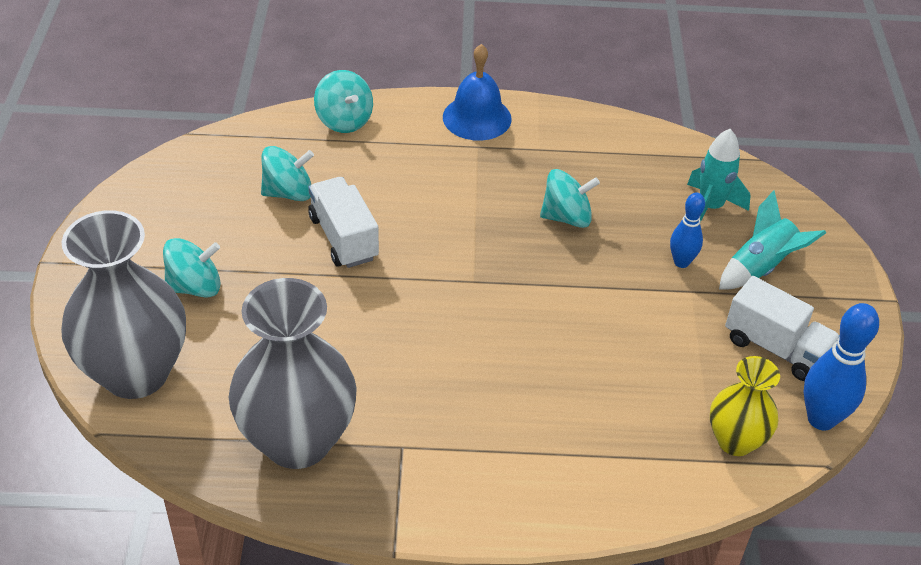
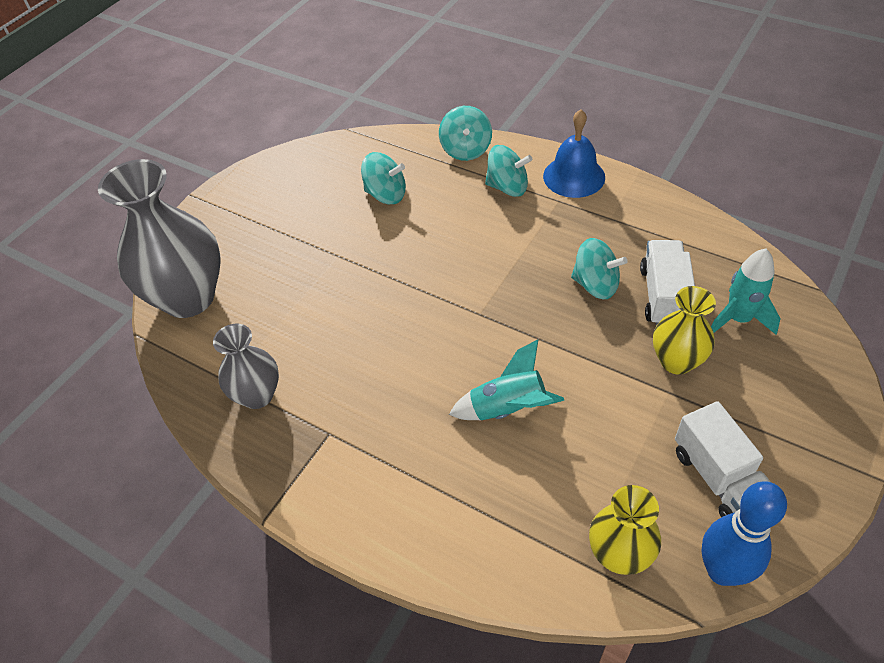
camera: 35 degrees right, 5 degrees up
turquoise spinning top [163,238,221,298] -> turquoise spinning top moved to [485,145,533,197]
grey vase [229,278,357,469] -> grey vase [213,324,279,409], size x0.55
white truck [308,177,379,268] -> white truck moved to [640,240,695,326]
blue bowling pin [670,193,705,268] -> yellow vase [653,286,716,375]
turquoise rocket [719,191,826,289] -> turquoise rocket moved to [449,339,565,420]

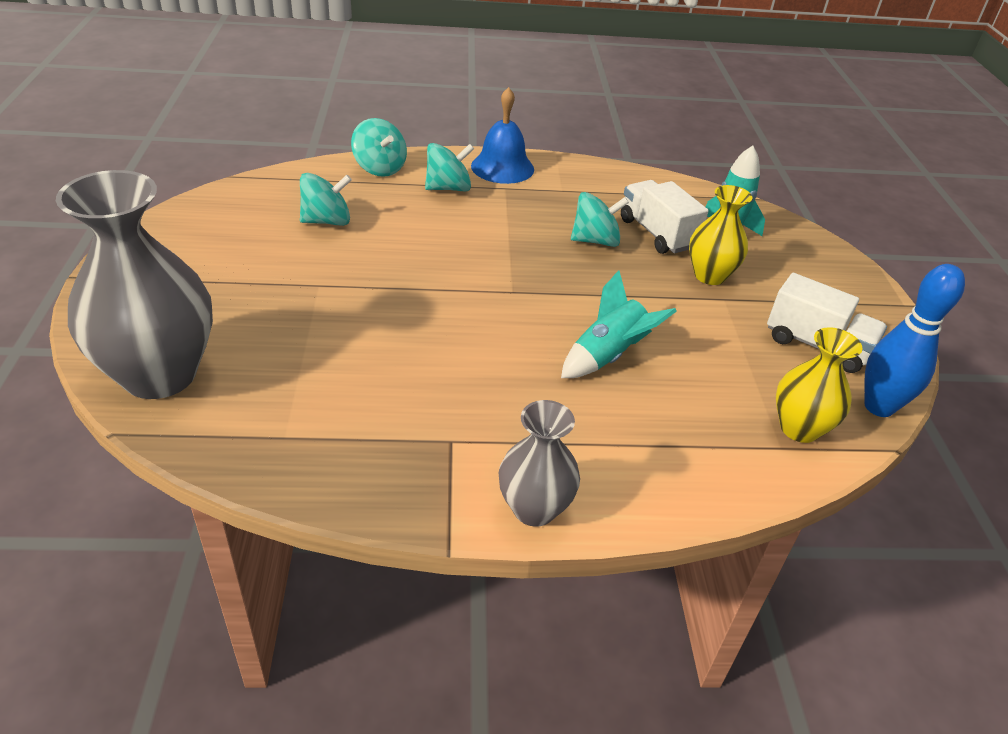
camera: 40 degrees left, 10 degrees down
grey vase [213,324,279,409] -> grey vase moved to [499,400,580,527]

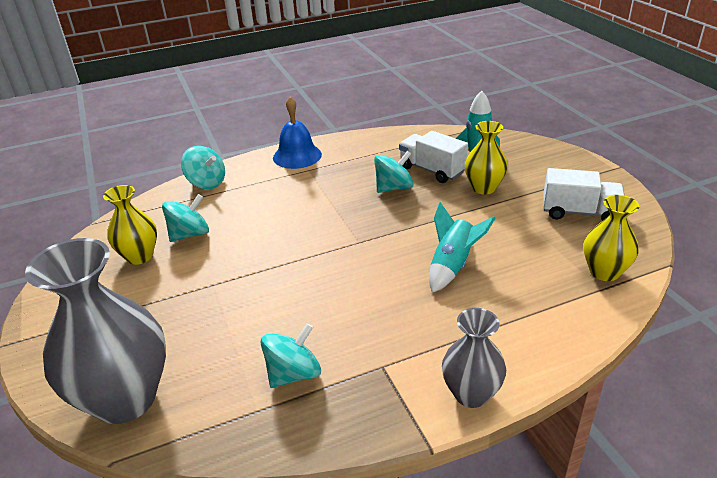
camera: 15 degrees left, 5 degrees down
turquoise spinning top [425,143,474,191] -> turquoise spinning top moved to [260,323,321,388]
blue bowling pin [864,264,965,417] -> none
none -> yellow vase [103,185,157,265]

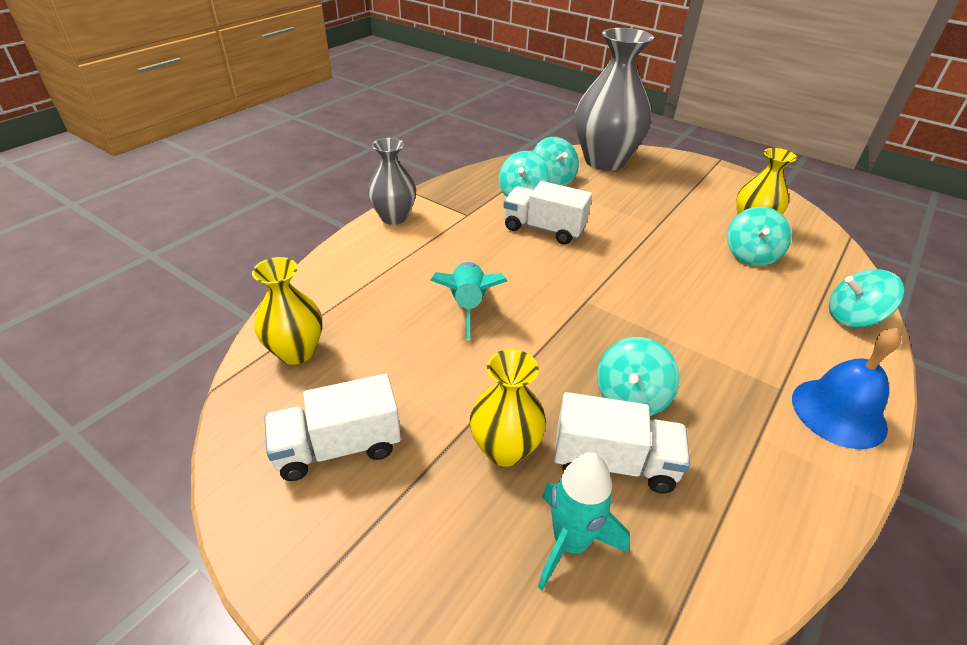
camera: 145 degrees right, 5 degrees up
none -> white truck [504,181,592,245]
none -> turquoise spinning top [533,137,579,186]

